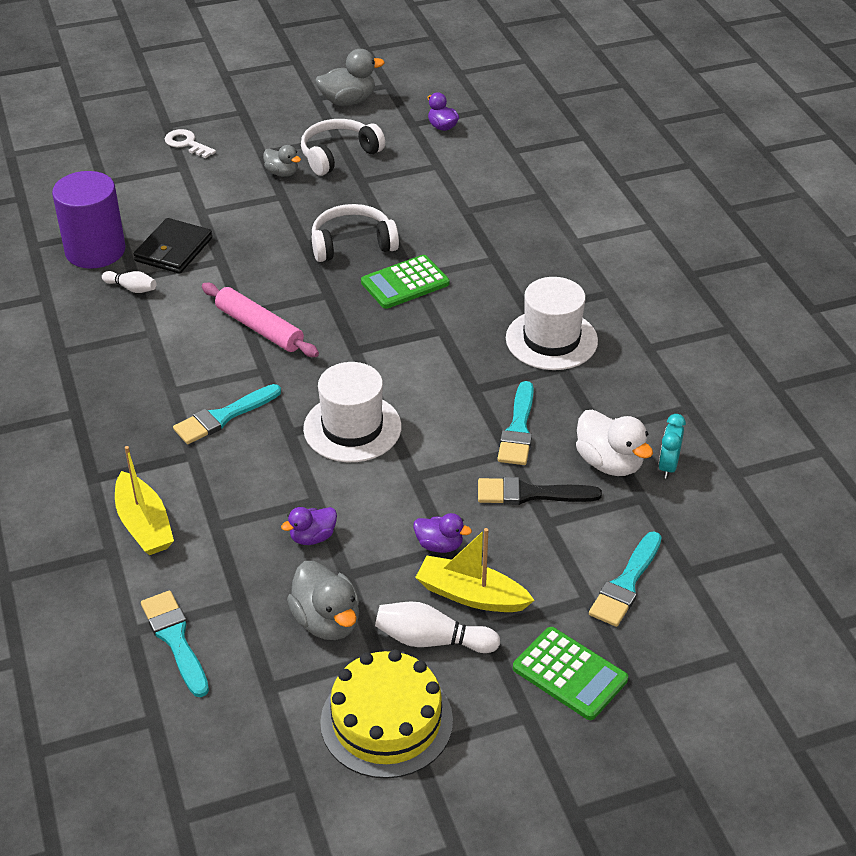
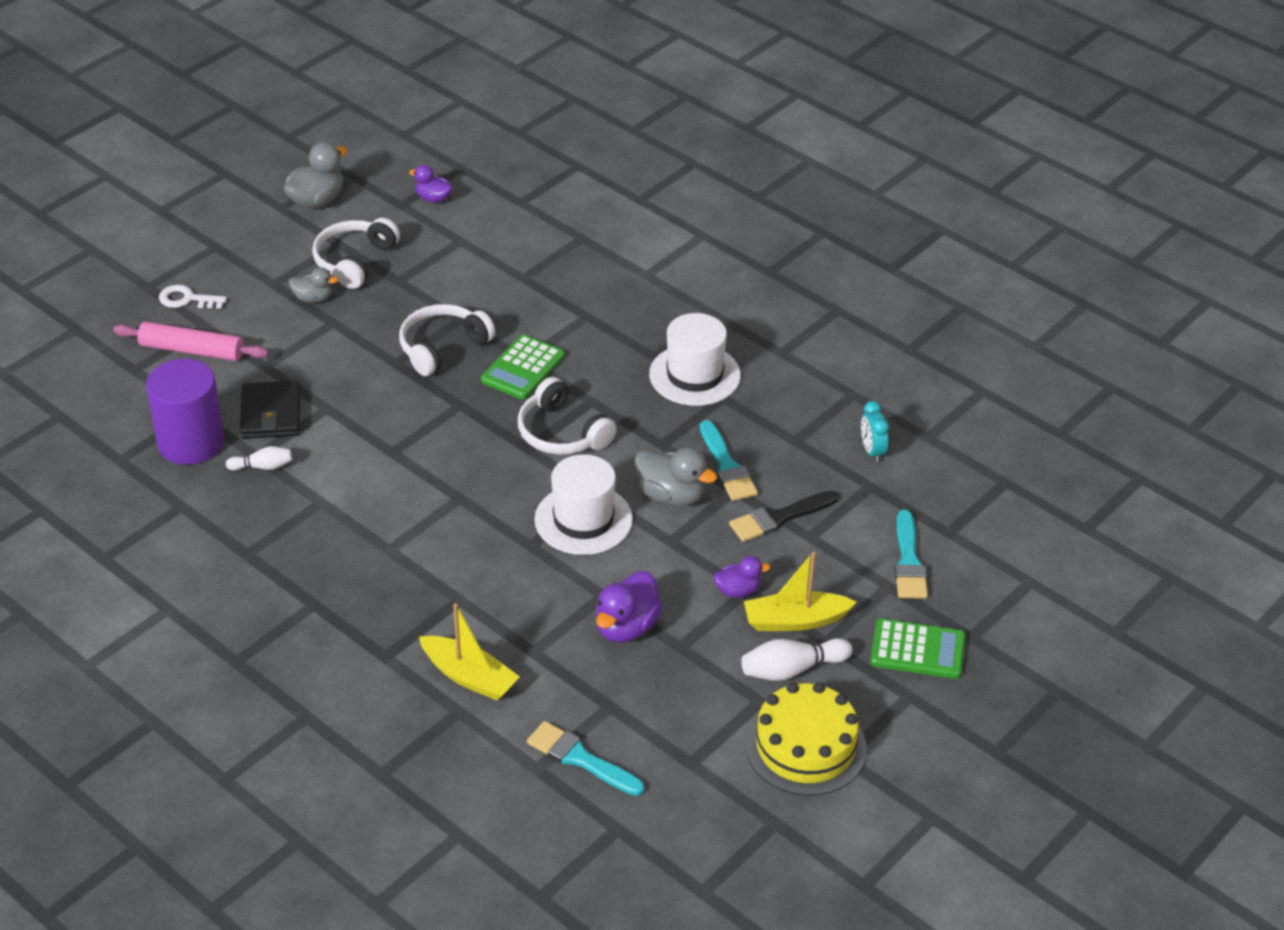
camera: 30 degrees left, 0 degrees up
turquoise brush [173,384,281,444] -> none
pink rolling pin [202,283,319,357] -> pink rolling pin moved to [113,322,269,361]
purple duck [281,507,337,545] -> purple duck [596,571,663,643], size x1.65
grey duck [287,561,359,640] -> grey duck moved to [634,447,717,506]
white duck [576,410,653,476] -> none
none -> white headphones [518,377,616,455]

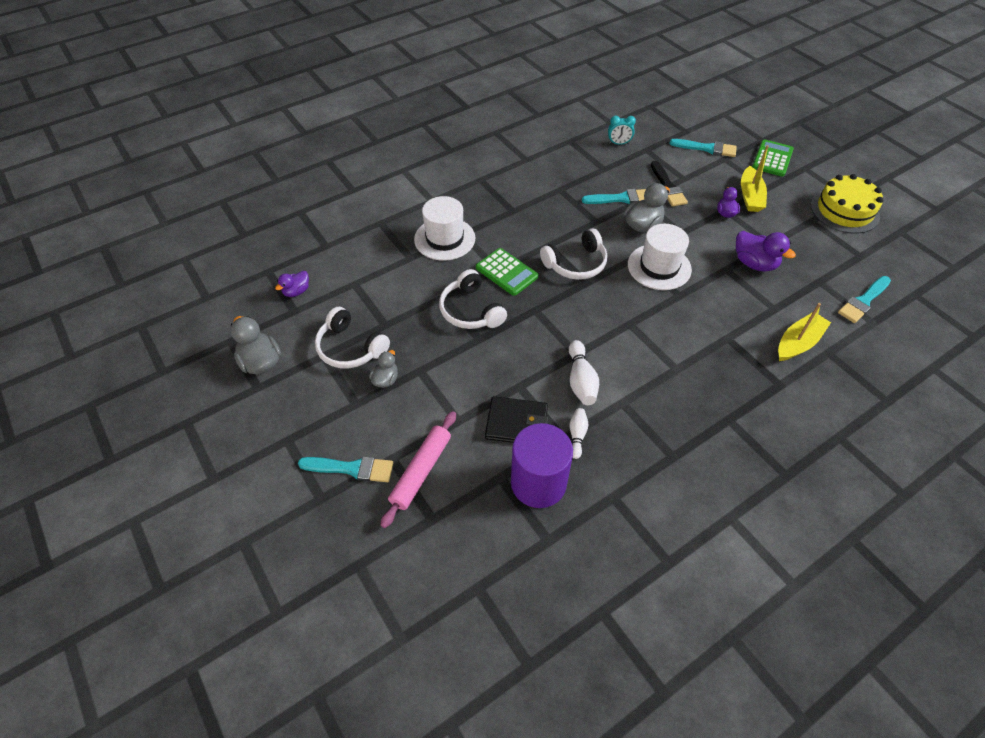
camera: 75 degrees left, 10 degrees up
white key [159,285,227,309] -> turquoise brush [298,457,393,482]
white hat [649,313,741,406] -> white hat moved to [414,196,475,261]
white bowling pin [741,638,852,681] -> white bowling pin moved to [569,340,599,405]

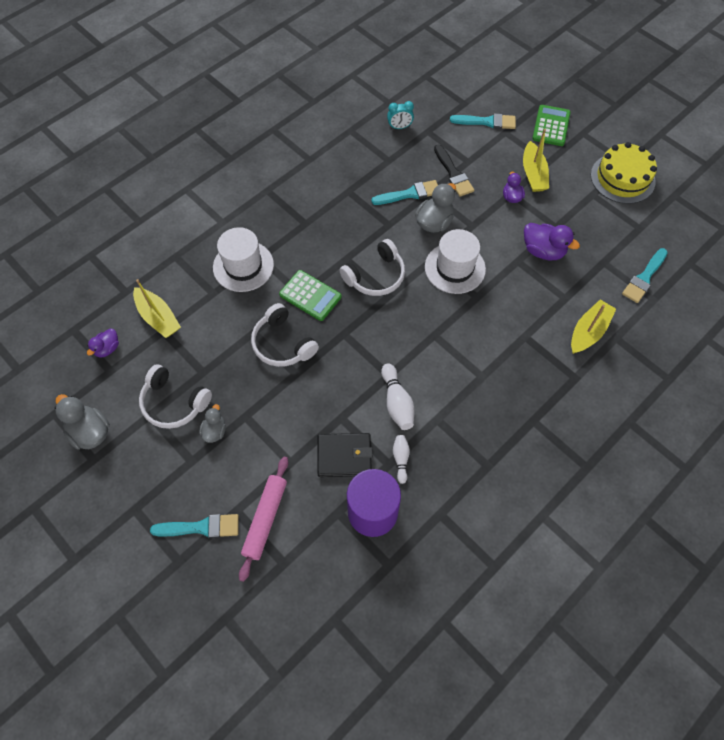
camera: 10 degrees left, 10 degrees up
none -> yellow boat [133,279,181,338]

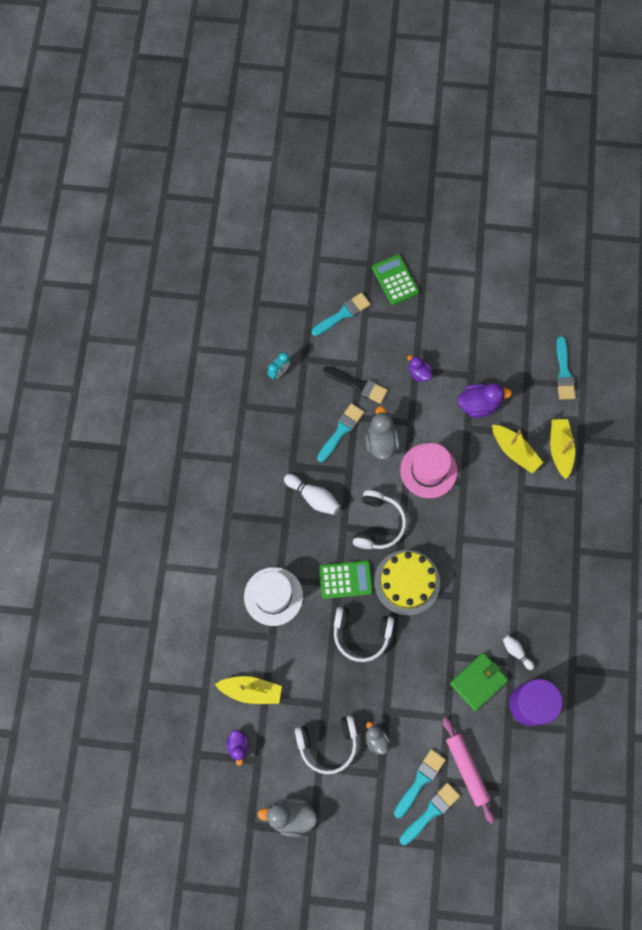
camera: 40 degrees left, 10 degrees up
black wallet [317,433,373,477] -> green wallet [450,653,508,711]
white bowling pin [381,363,415,430] -> white bowling pin moved to [284,474,340,515]
white hat [425,229,486,294] -> pink hat [400,443,458,498]
yellow boat [523,129,549,192] -> yellow boat moved to [492,425,543,473]
yellow cake [591,142,657,204] -> yellow cake moved to [374,550,440,616]
none -> turquoise brush [394,749,446,818]

